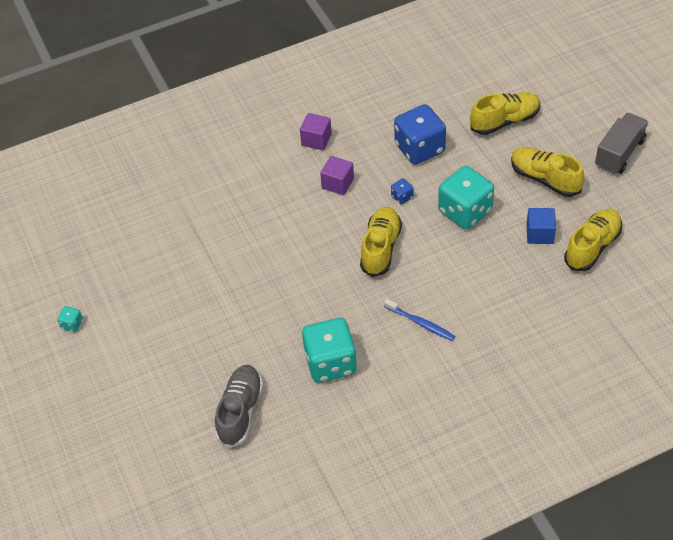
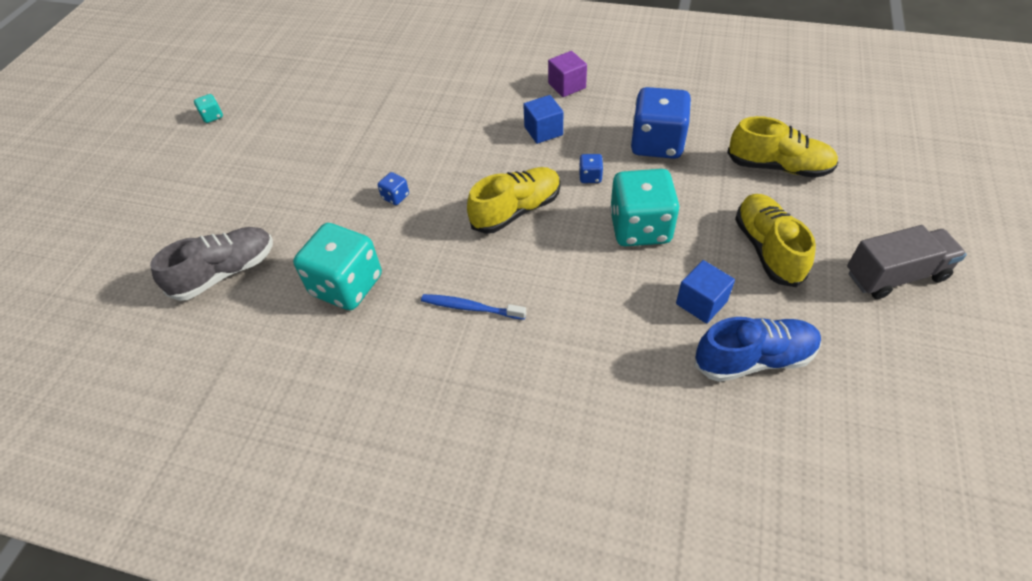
camera: 40 degrees right, 0 degrees up
purple cube [320,156,354,195] -> blue cube [523,95,563,144]
blue toothbrush [384,299,455,341] -> blue toothbrush turned 120 degrees clockwise [421,294,526,320]
yellow shoe [564,209,622,271] -> blue shoe [694,317,821,382]
none -> blue dice [378,172,409,205]

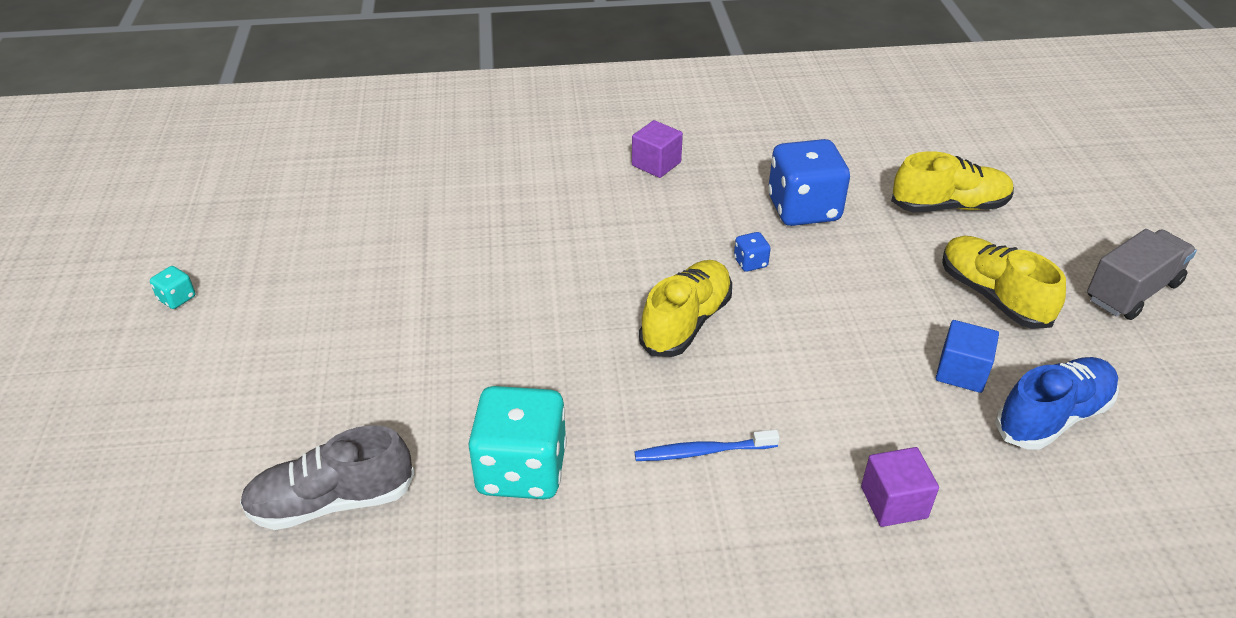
camera: 25 degrees left, 10 degrees down
grey shoe [150,227,273,301] -> grey shoe turned 135 degrees counterclockwise [240,425,415,530]
blue dice [378,172,409,205] -> none
blue cube [523,95,563,144] -> none
turquoise dice [610,169,680,246] -> none
none -> purple cube [861,447,939,527]

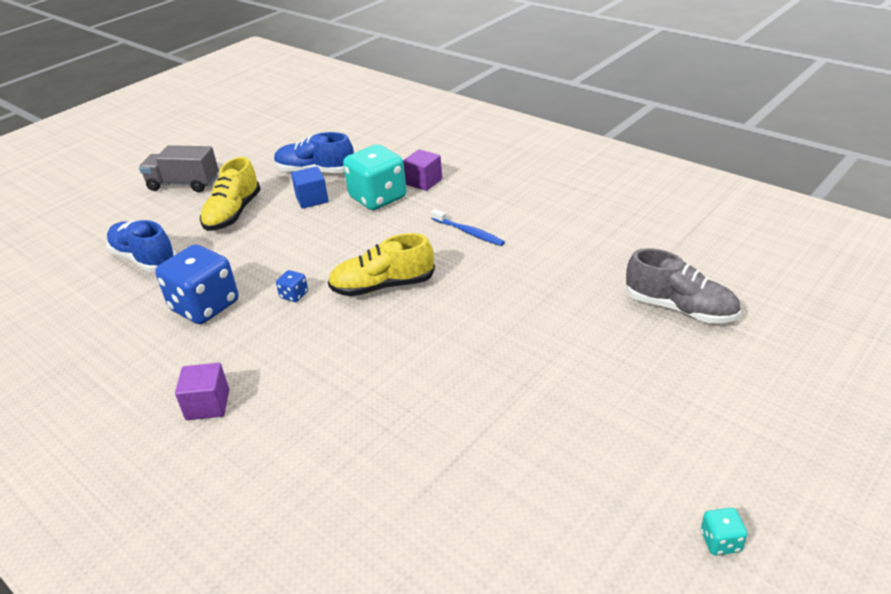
camera: 130 degrees left, 5 degrees down
turquoise dice [468,386,567,499] -> turquoise dice moved to [343,144,407,210]
yellow shoe [891,151,1014,213] -> blue shoe [106,220,176,272]

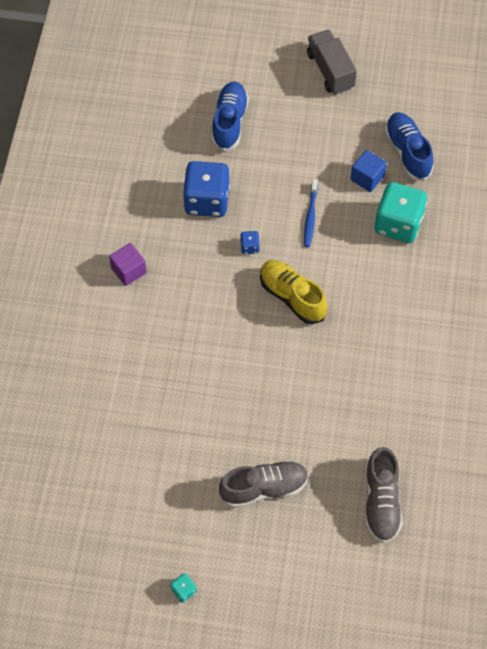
camera: 55 degrees right, 25 degrees up
yellow shoe [200,157,261,231] -> none
purple cube [403,149,442,191] -> none
blue toothbrush [431,209,505,246] -> blue toothbrush moved to [304,179,318,247]
none -> grey shoe [219,460,309,508]

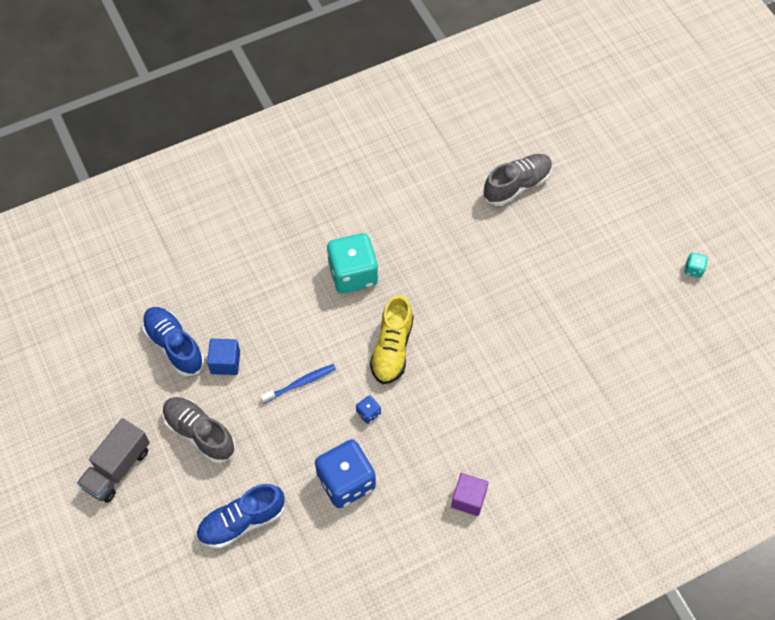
camera: 125 degrees left, 0 degrees up
grey shoe [219,460,309,508] -> grey shoe moved to [162,397,236,463]
turquoise dice [374,182,427,243] -> turquoise dice moved to [327,233,378,294]
blue shoe [384,112,434,181] -> blue shoe turned 105 degrees clockwise [142,307,204,377]

